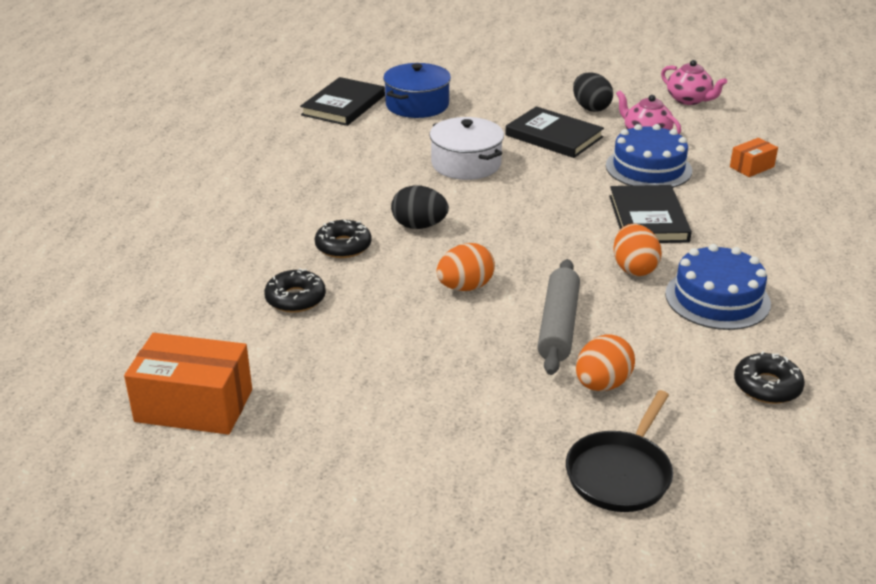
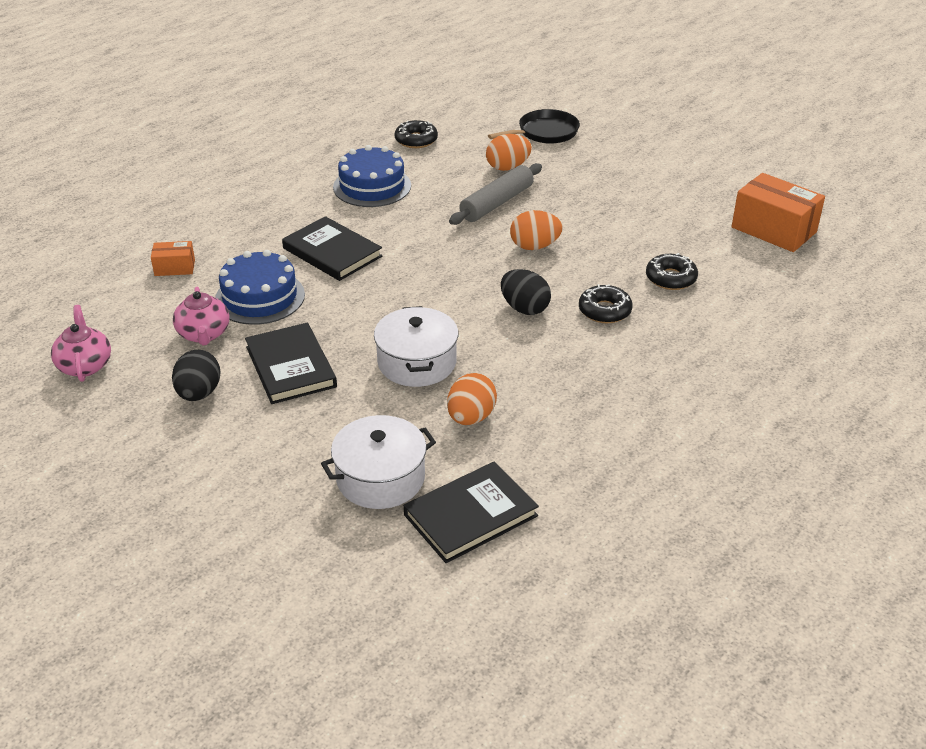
camera: 150 degrees left, 5 degrees up
blue pot [383,63,451,118] -> white pot [321,415,436,509]
black book [609,185,692,243] -> black book turned 75 degrees counterclockwise [282,216,382,281]
orange egg [613,224,662,276] -> orange egg moved to [447,373,497,425]

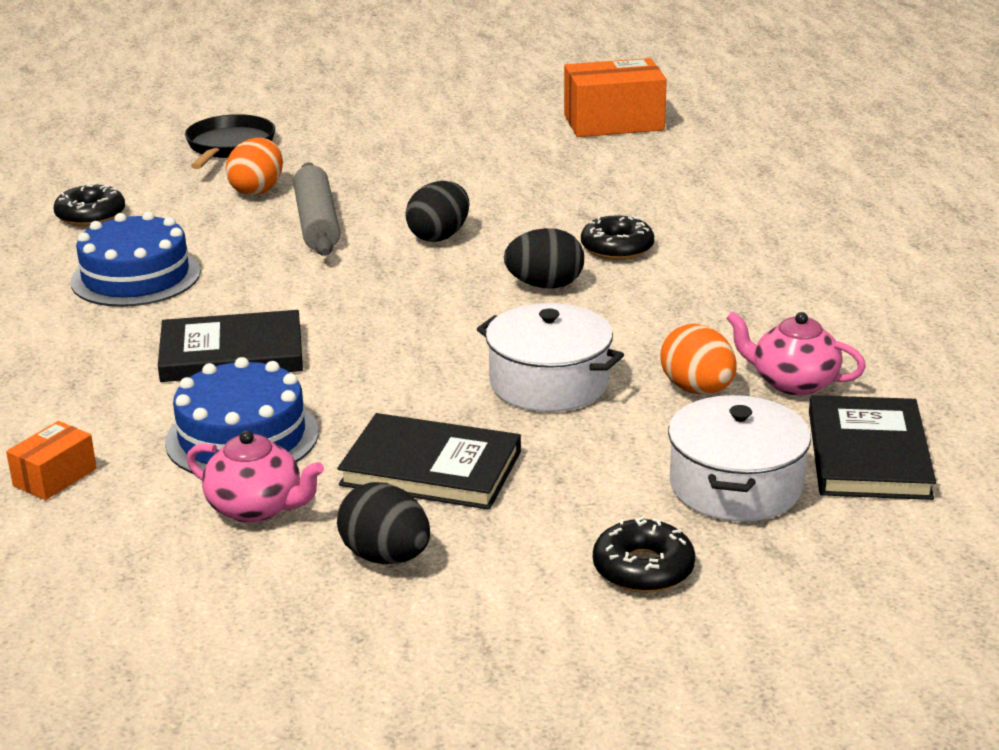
camera: 50 degrees left, 10 degrees down
pink teapot [51,305,111,382] -> pink teapot moved to [726,312,866,396]
orange egg [510,210,562,250] -> black egg [405,181,469,242]
black donut [646,253,698,290] -> black donut moved to [593,516,695,593]

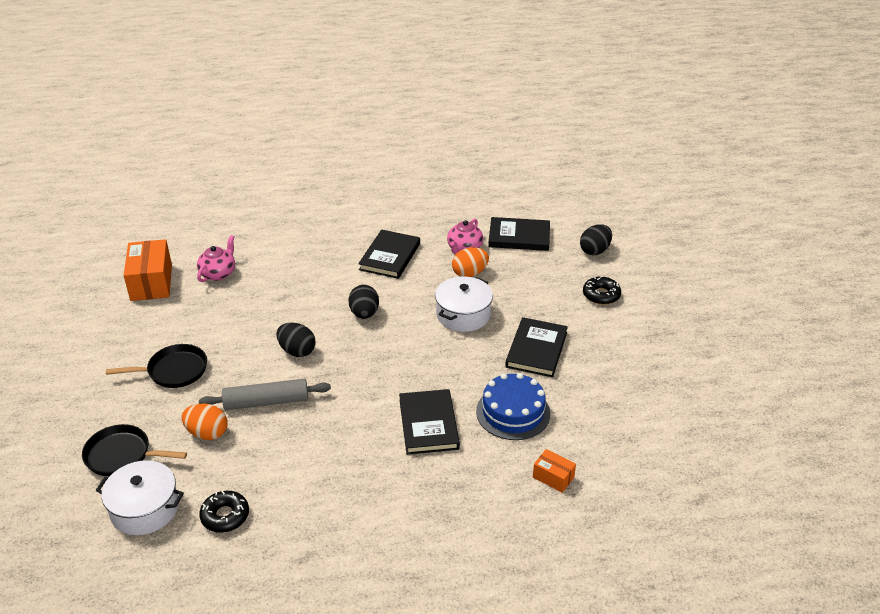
camera: 90 degrees left, 10 degrees up
blue cake [71,211,201,307] -> none
pink teapot [187,430,324,523] -> pink teapot moved to [197,235,235,282]
black egg [337,482,430,564] -> black egg moved to [580,224,612,255]
black donut [581,215,654,260] -> none
white pot [668,395,811,522] -> white pot moved to [96,460,184,535]
none -> black pan [106,344,207,388]
none -> black book [358,230,420,279]

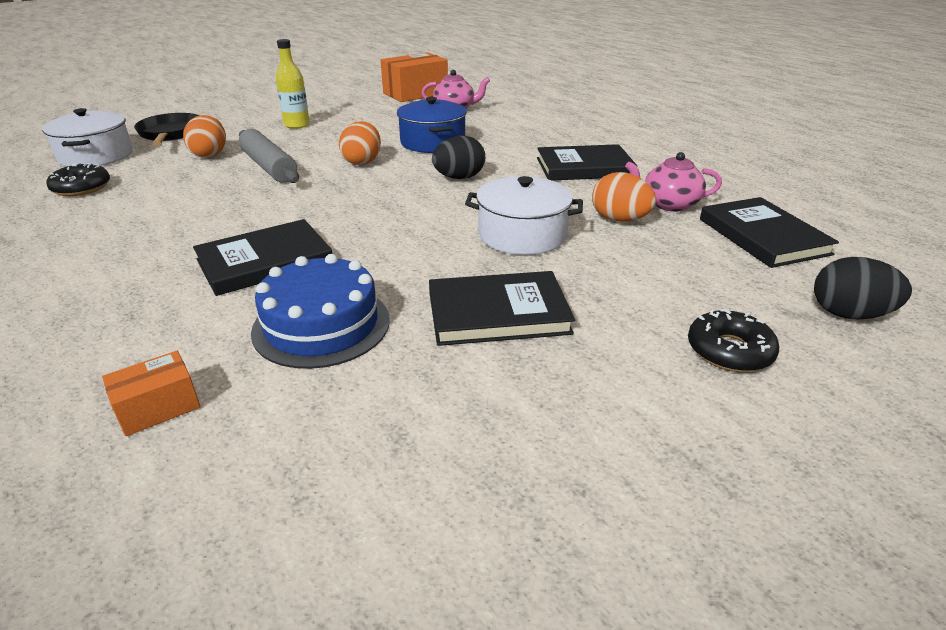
camera: 65 degrees right, 5 degrees down
black pan [106,344,207,388] -> yellow bottle [276,39,310,129]
black egg [276,323,316,357] -> orange egg [339,121,381,165]
orange box [533,449,576,493] -> orange box turned 45 degrees clockwise [102,351,201,436]
none -> blue pot [397,97,467,153]

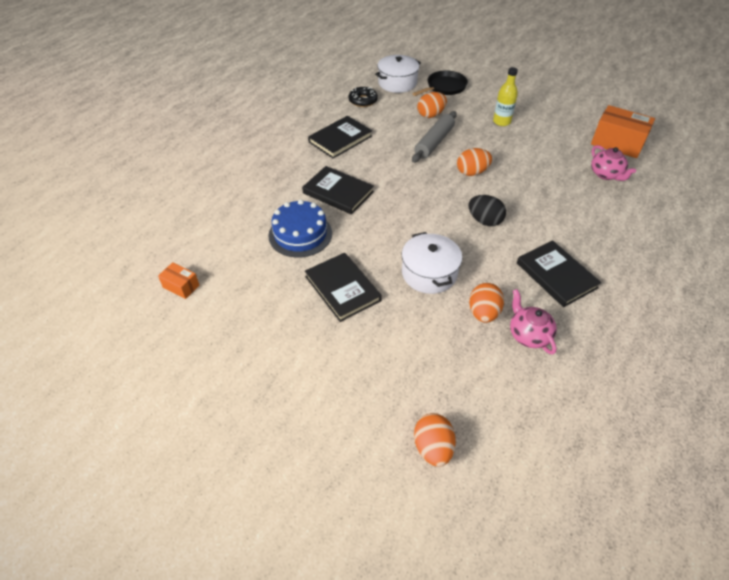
camera: 65 degrees right, 15 degrees up
orange box [102,351,201,436] -> orange box moved to [158,262,199,299]
blue pot [397,97,467,153] -> none
black donut [688,309,779,372] -> none
black book [700,197,839,268] -> black book moved to [308,116,372,159]
black egg [814,257,912,320] -> orange egg [414,413,456,467]

